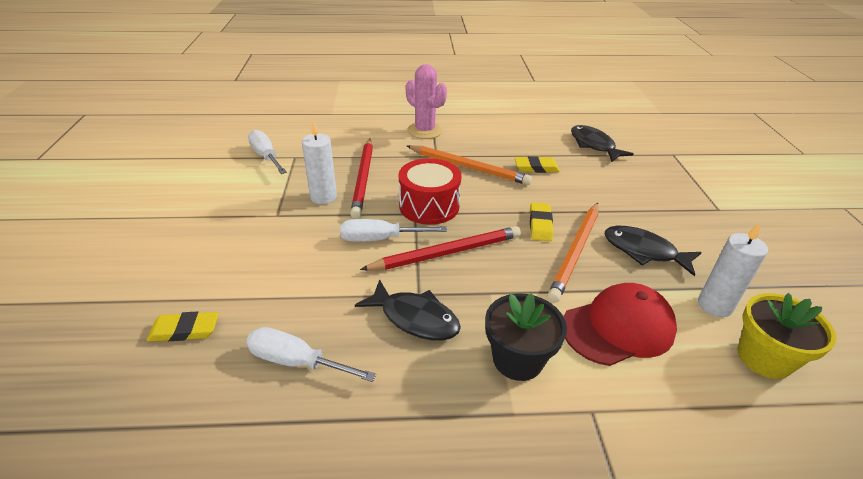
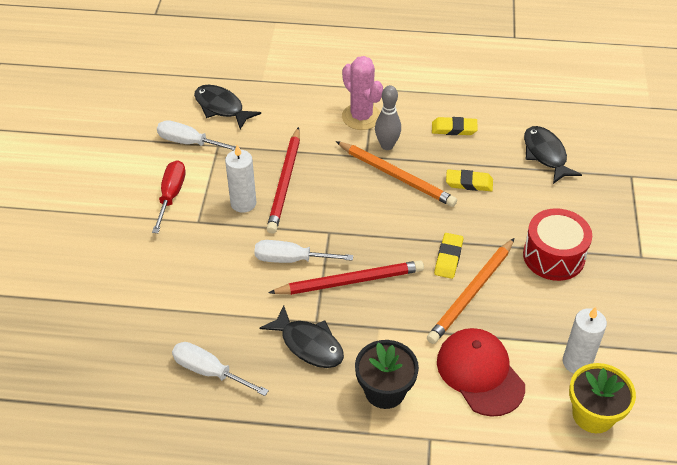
camera: 10 degrees right, 10 degrees up
yellow eraser [147,312,219,341] -> yellow eraser moved to [432,117,478,135]
white screwdriver [248,130,287,174] -> white screwdriver turned 45 degrees counterclockwise [157,120,241,151]
red drum [399,158,462,225] -> red drum moved to [523,208,592,281]
red cap [563,283,677,366] -> red cap turned 105 degrees counterclockwise [437,328,525,417]
black fish [605,226,702,276] -> black fish moved to [194,85,261,130]
none -> red screwdriver [152,160,186,233]
none -> grey bowling pin [375,85,401,150]

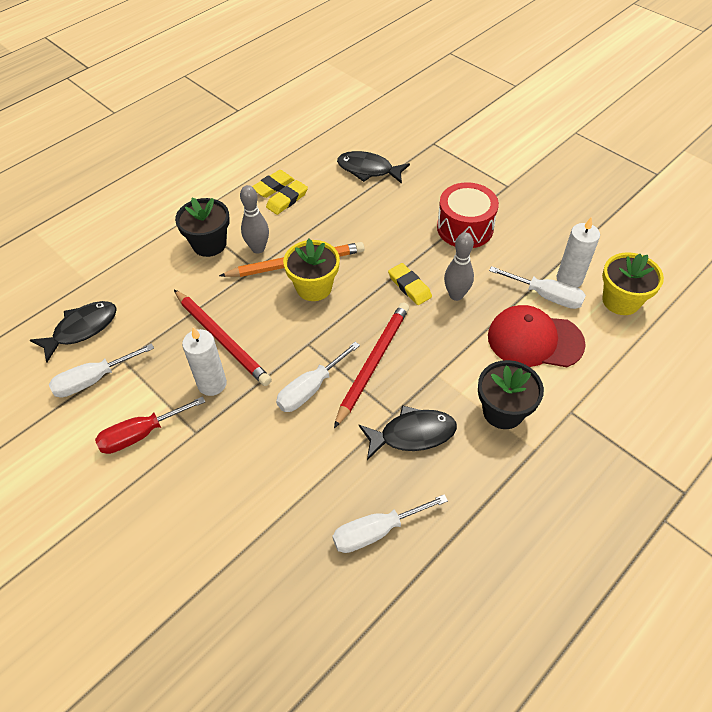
camera: 50 degrees left, 5 degrees up
red screwdriver [152,160,186,233] -> red screwdriver turned 75 degrees counterclockwise [95,396,205,454]
black fish [194,85,261,130] -> black fish turned 150 degrees clockwise [30,301,117,363]
pink cactus [342,56,383,130] -> black flower pot [175,197,230,257]
orange pencil [427,238,515,344] -> grey bowling pin [444,232,474,301]
yellow eraser [446,169,493,191] -> yellow eraser moved to [252,170,295,198]
none -> yellow flower pot [283,239,340,301]
none -> white screwdriver [489,266,586,309]

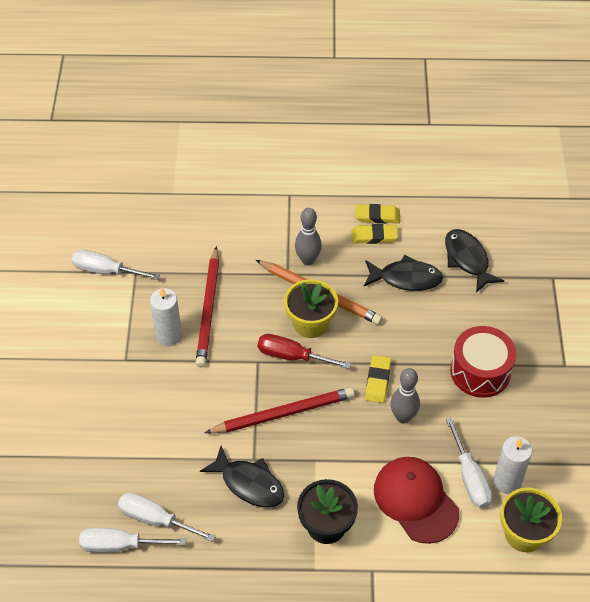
camera: 45 degrees right, 0 degrees up
black fish [30,301,117,363] -> black fish moved to [364,255,443,291]
red screwdriver [95,396,205,454] -> red screwdriver moved to [258,334,351,369]
black flower pot [175,197,230,257] -> none
white screwdriver [276,341,360,412] -> white screwdriver moved to [79,528,186,552]

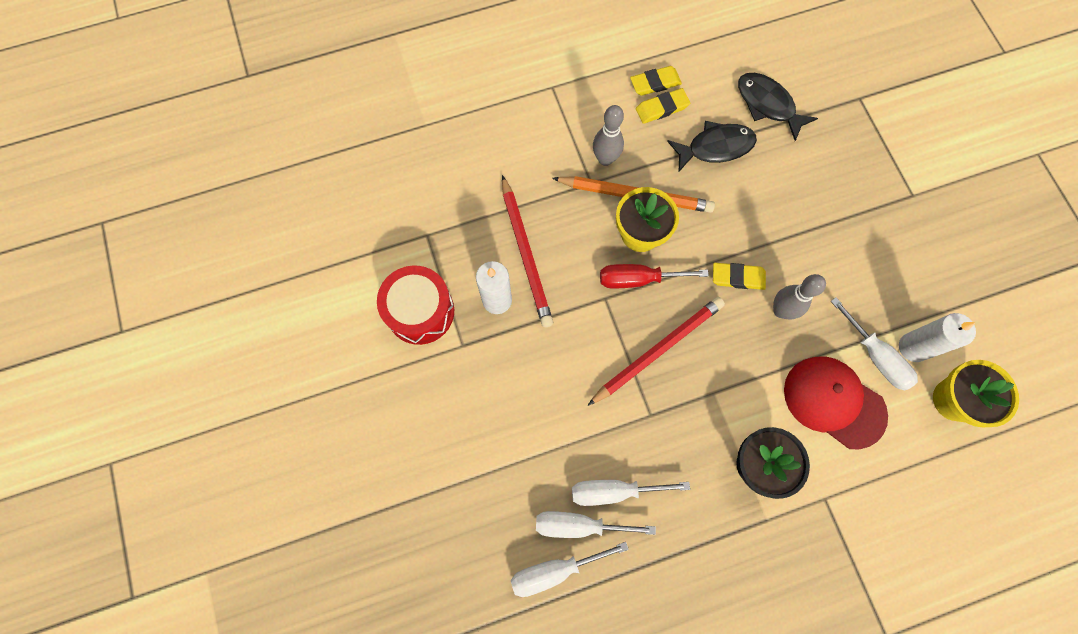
camera: 20 degrees left, 20 degrees up
white screwdriver [72,250,160,280] -> white screwdriver moved to [572,480,690,506]
black fish [200,446,284,508] -> none
yellow eraser [365,355,391,403] -> yellow eraser turned 75 degrees counterclockwise [713,263,766,290]
red drum [450,326,516,398] -> red drum moved to [377,266,454,345]

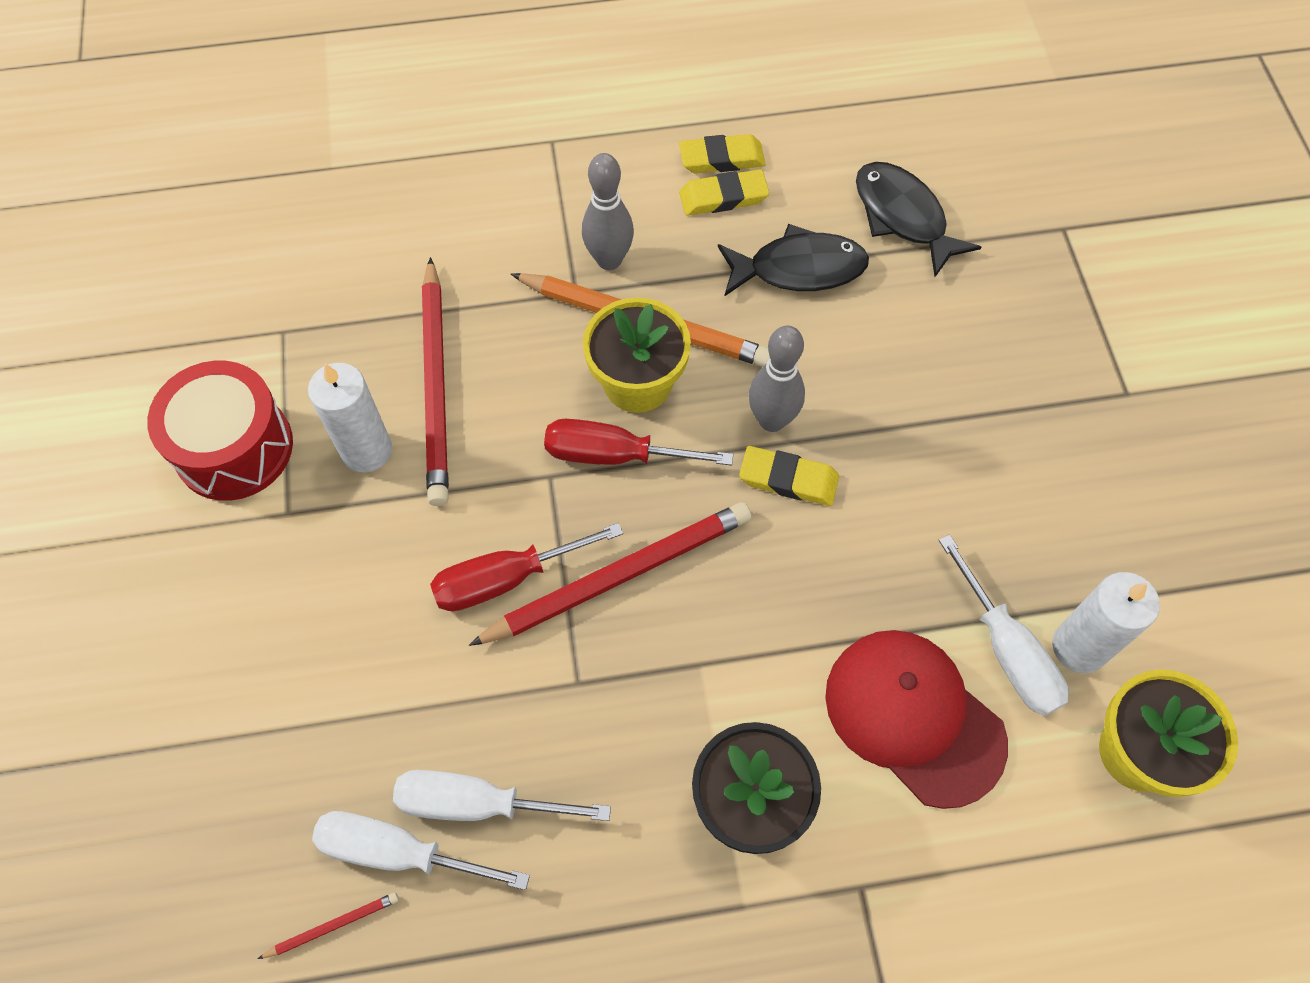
camera: 10 degrees right, 10 degrees down
white screwdriver [511,542,629,597] -> red pencil [258,892,399,959]
grey bowling pin [773,274,826,319] -> grey bowling pin moved to [749,325,805,432]
none -> red screwdriver [430,523,623,611]

